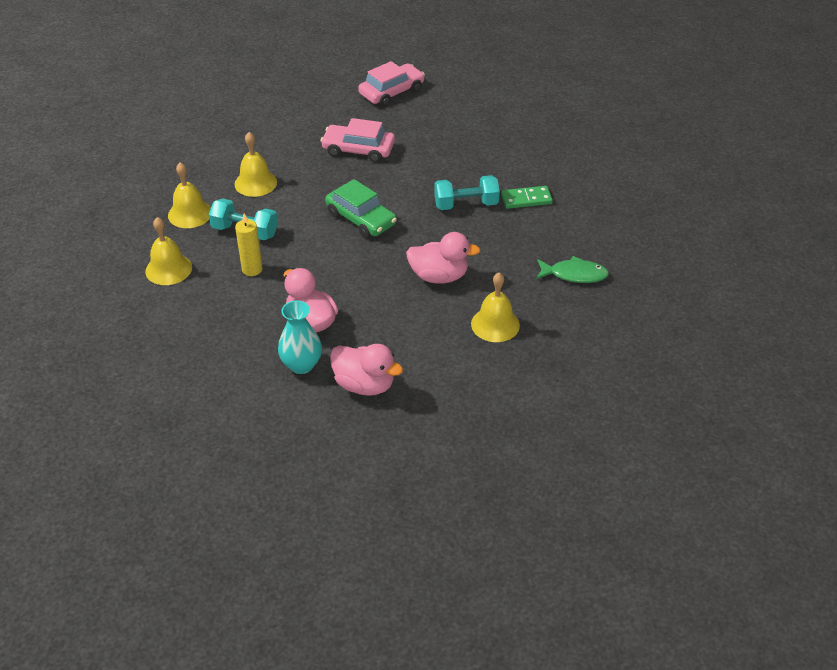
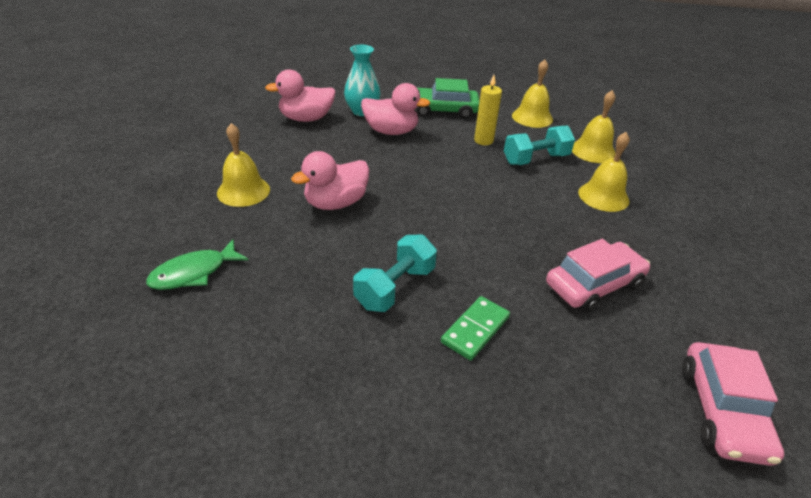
camera: 135 degrees right, 5 degrees down
green car [325,179,397,238] -> green car moved to [415,78,479,119]
green domino [501,186,553,209] -> green domino moved to [441,296,510,361]

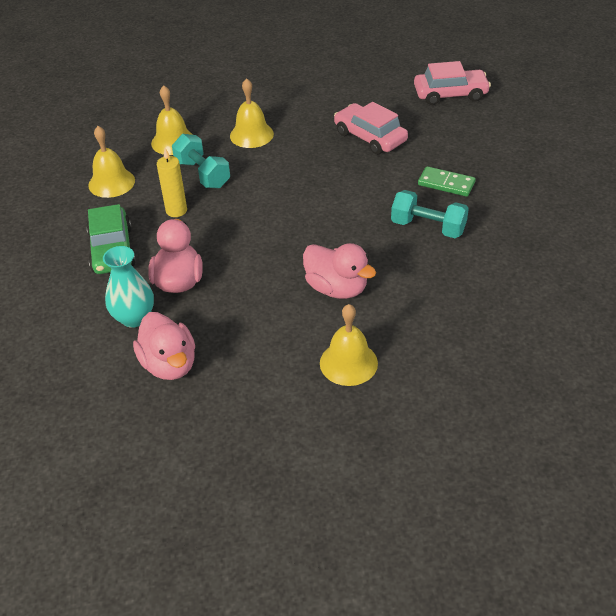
camera: 100 degrees left, 5 degrees up
green fish [146,239,248,290] -> none

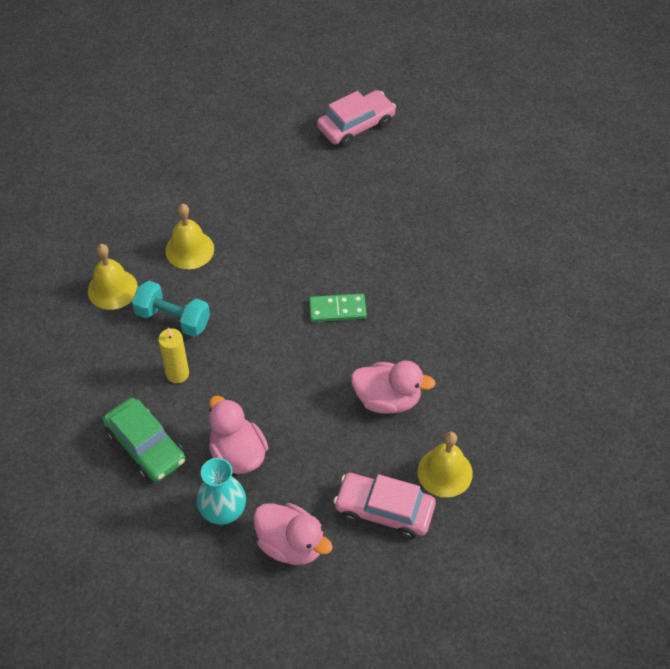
camera: 30 degrees left, 10 degrees up
yellow bell [88,126,135,198] -> none
pink car [334,102,408,155] -> pink car moved to [334,473,436,539]
turquoise dumbbell [391,190,469,238] -> none
green domino [418,166,476,197] -> green domino moved to [309,294,367,322]

